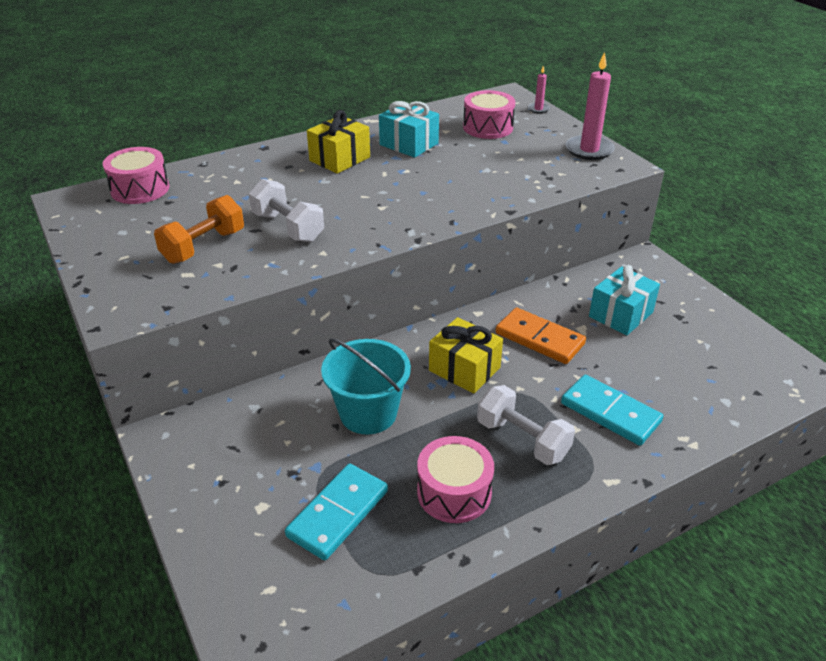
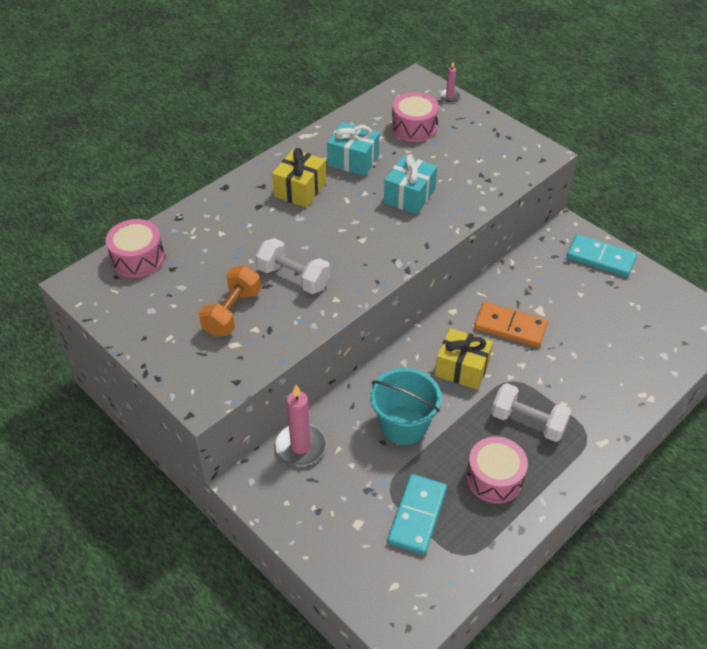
camera: 15 degrees left, 10 degrees up
turquoise domino [561,375,663,446] -> turquoise domino moved to [567,234,637,277]
pink candle [566,52,615,160] -> pink candle moved to [275,385,326,466]
turquoise gift [589,265,660,336] -> turquoise gift moved to [384,154,437,214]

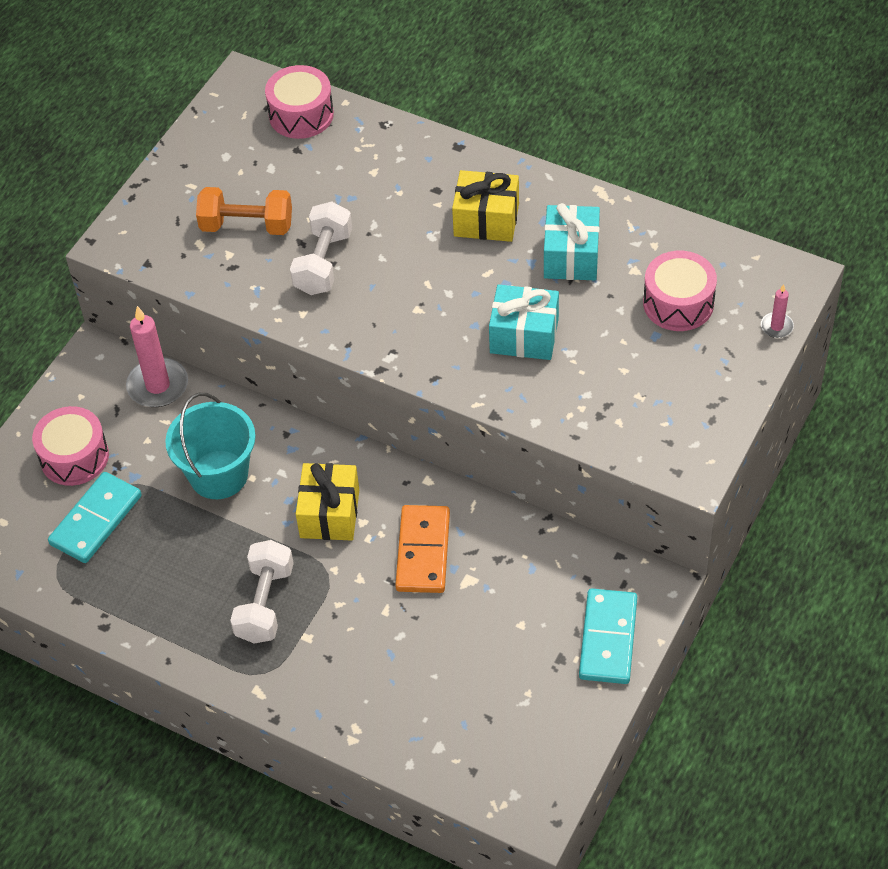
camera: 75 degrees right, 5 degrees up
turquoise domino [387,474,447,555] -> turquoise domino turned 60 degrees counterclockwise [48,472,142,563]
pink drum [466,437,528,504] -> pink drum moved to [32,406,109,486]

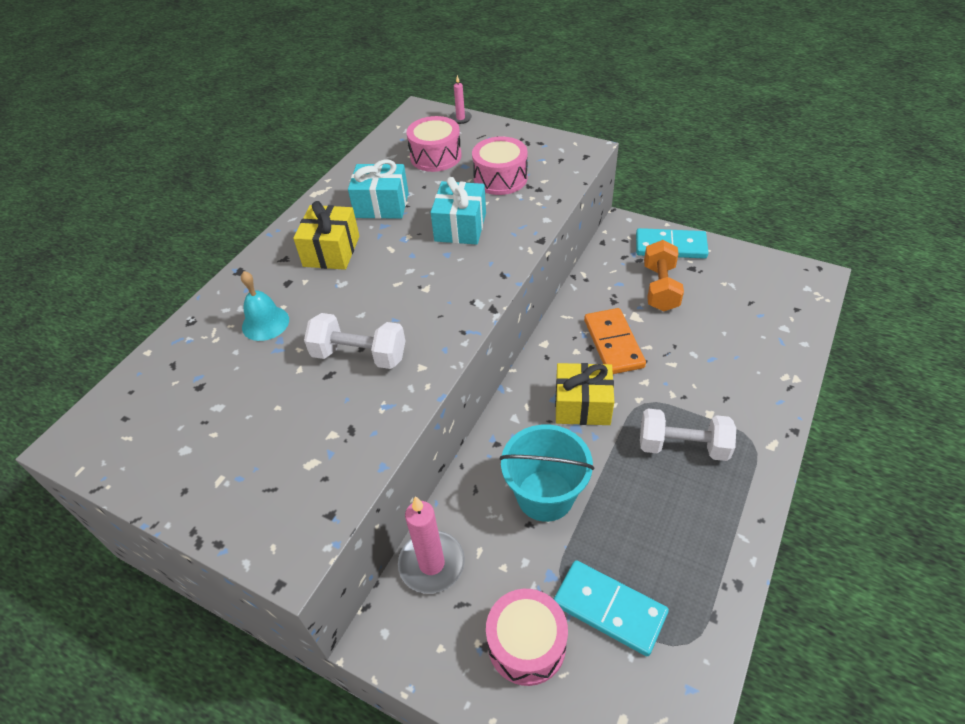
camera: 90 degrees left, 5 degrees down
orange dumbbell [196,187,292,235] -> orange dumbbell moved to [644,240,684,312]
pink drum [265,65,334,139] -> pink drum moved to [472,136,527,195]
orange domino [395,505,450,593] -> orange domino turned 75 degrees clockwise [584,308,646,374]
none -> turquoise bell [241,271,289,341]

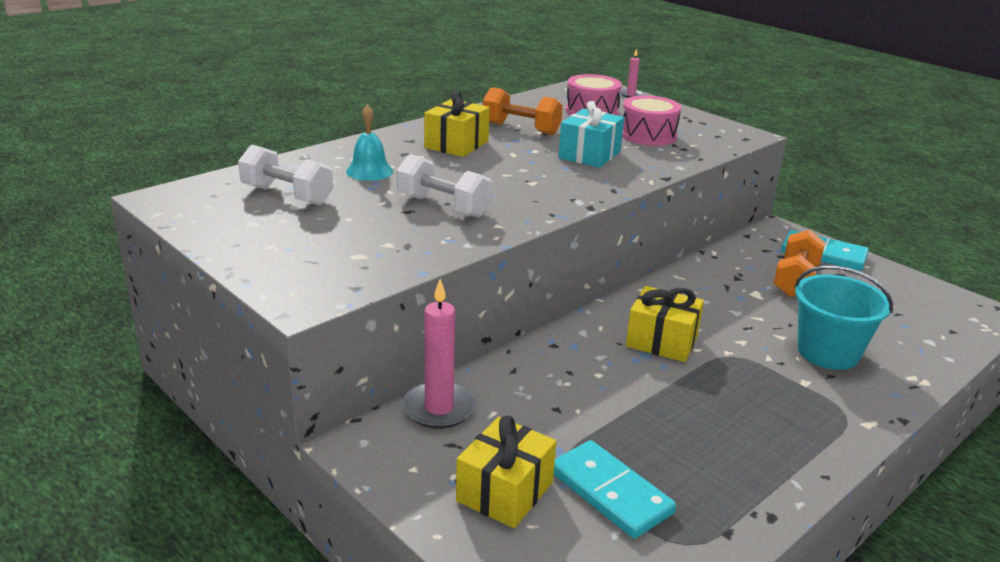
camera: 15 degrees right, 20 degrees down
turquoise gift [348,159,409,219] -> orange dumbbell [483,87,563,135]
pink drum [486,589,568,686] -> yellow gift [456,416,557,528]
turquoise bucket [500,424,594,522] -> turquoise bucket moved to [794,266,893,370]
orange domino [584,308,646,374] -> none
white dumbbell [640,409,736,461] -> white dumbbell moved to [238,145,333,205]

